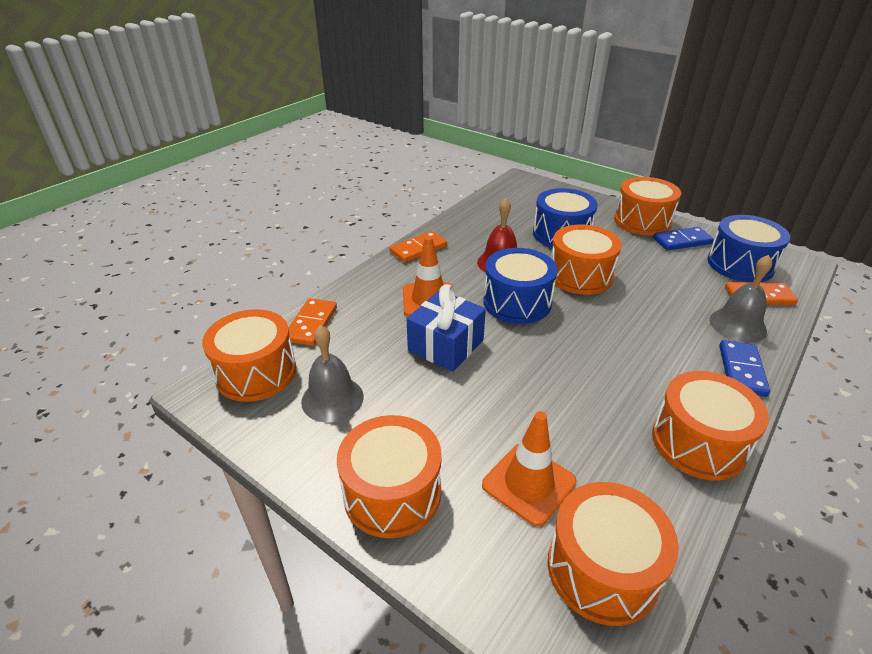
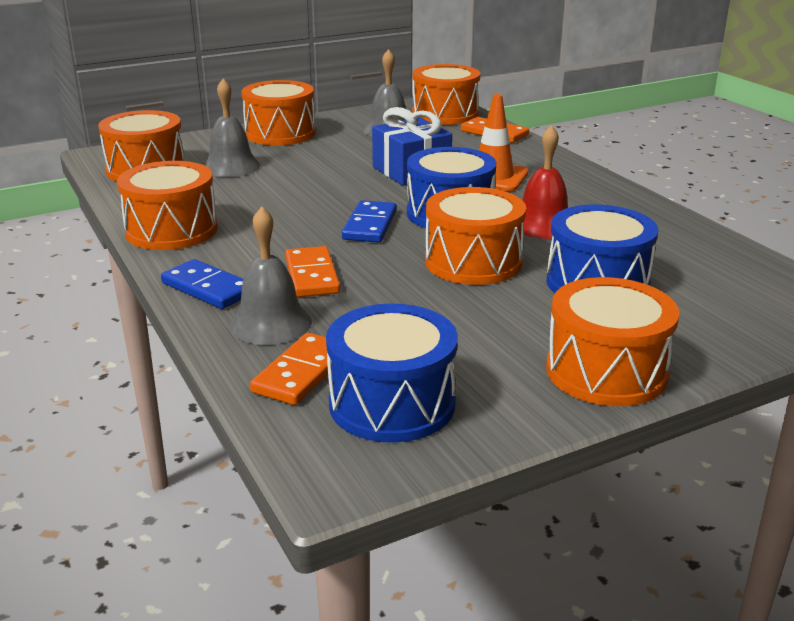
camera: 115 degrees right, 10 degrees down
orange domino [390,231,447,263] -> orange domino moved to [285,246,340,297]
orange traffic cone [482,411,577,526] -> grey bell [204,78,260,177]
blue domino [653,227,714,250] -> blue domino moved to [342,200,397,243]

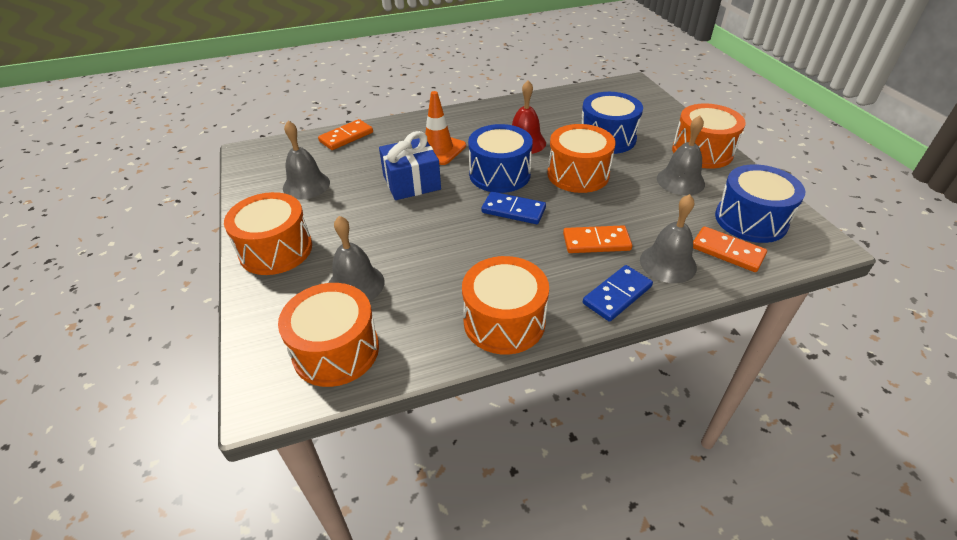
camera: 80 degrees left, 15 degrees up
orange drum [412,64,480,125] -> none
none -> grey bell [657,115,705,195]

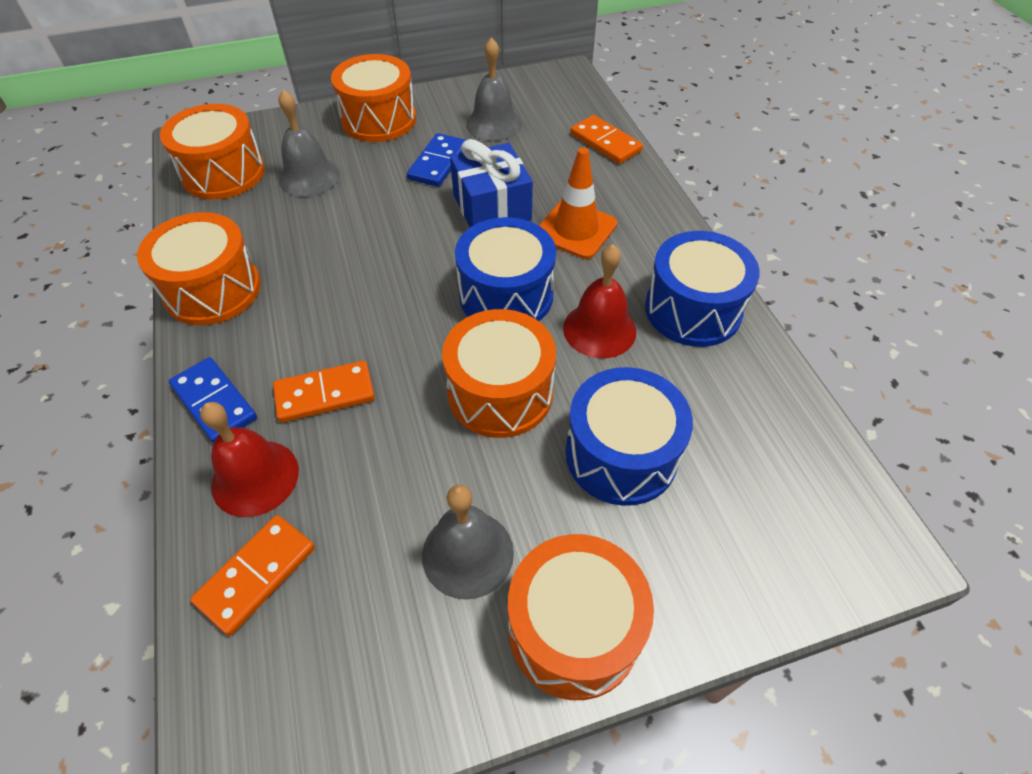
camera: 90 degrees right, 10 degrees up
blue domino [481,192,546,224] -> blue domino moved to [407,133,466,187]
orange domino [563,225,632,253] -> orange domino turned 75 degrees clockwise [273,361,375,423]
grey bell [640,194,697,283] -> red bell [200,402,299,517]
blue drum [715,165,805,243] -> blue drum moved to [645,231,760,347]

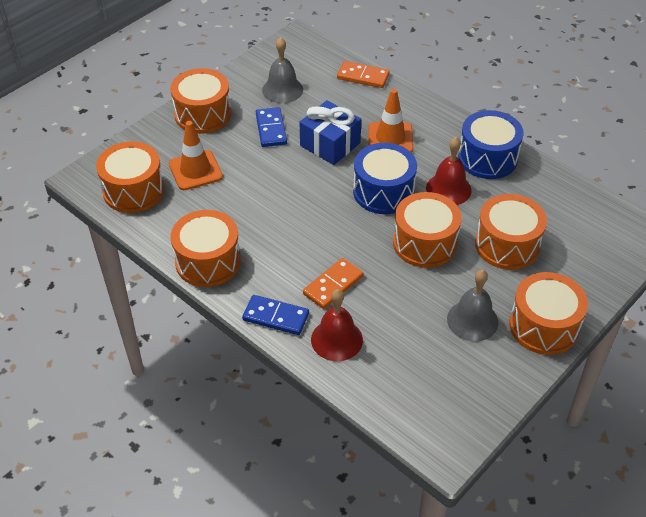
camera: 30 degrees left, 5 degrees down
orange domino [190,515,315,636] -> none
grey bell [278,89,340,197] -> orange traffic cone [169,121,223,190]
blue drum [565,367,693,506] -> orange drum [475,194,547,270]

